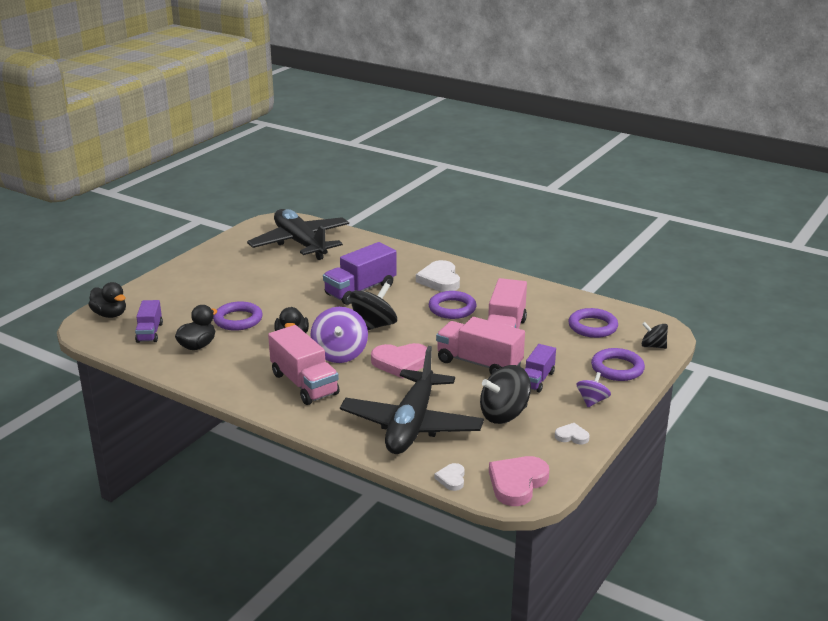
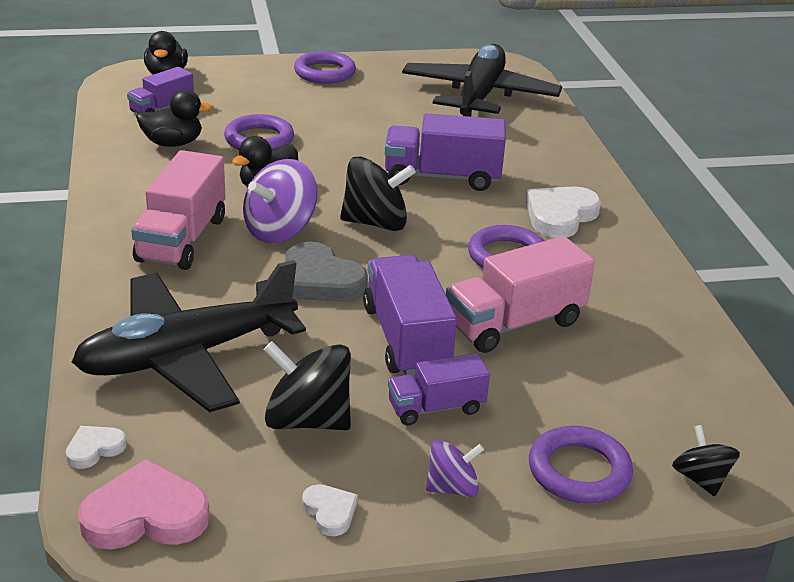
camera: 45 degrees right, 5 degrees up
pink heart [371,343,427,378] -> grey heart [285,241,368,302]
pink truck [436,317,525,375] -> purple truck [363,255,457,376]
purple ring [568,308,618,338] -> purple ring moved to [294,51,356,84]

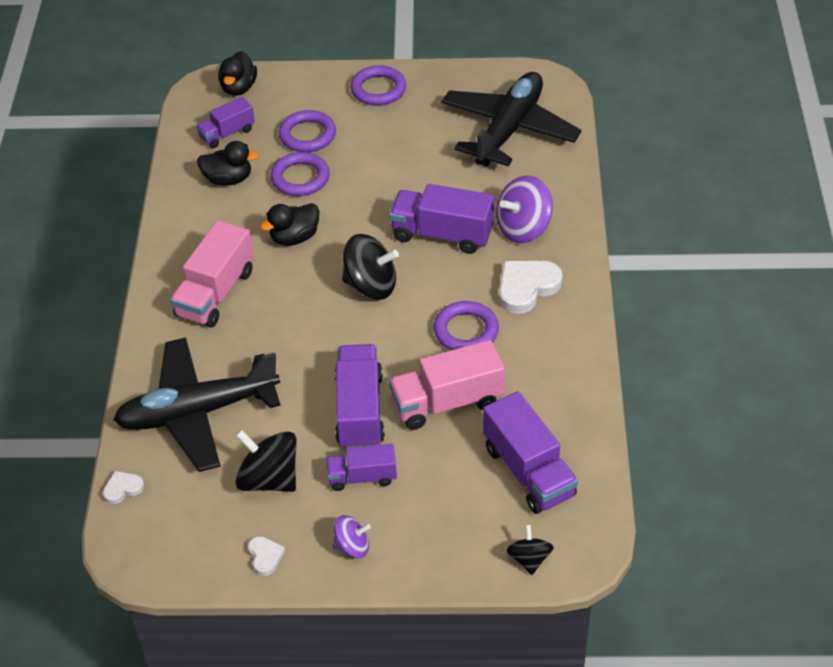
camera: 15 degrees right, 15 degrees up
pink heart [78,459,210,550] -> none
purple spinning top [243,159,318,243] -> purple spinning top moved to [496,175,553,243]
grey heart [285,241,368,302] -> none
purple ring [529,426,633,504] -> purple ring moved to [279,110,336,152]
none -> purple truck [483,391,578,514]

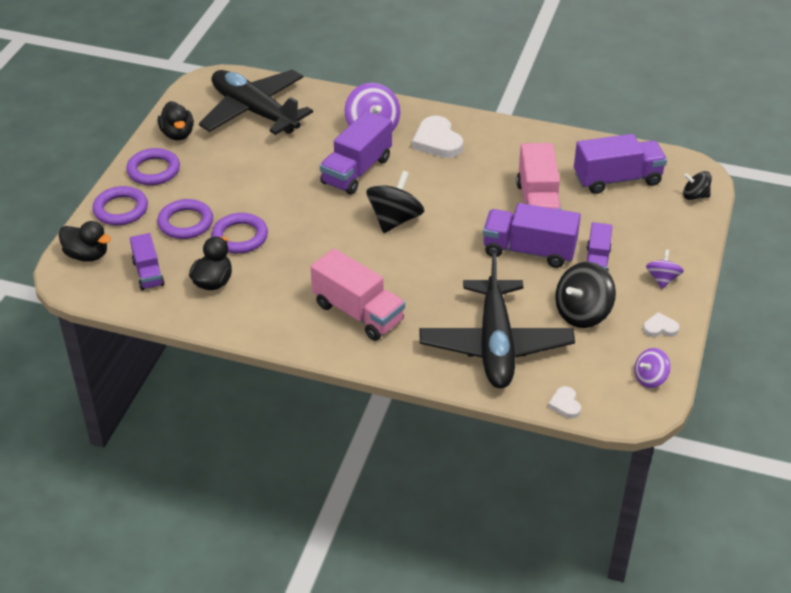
camera: 75 degrees left, 5 degrees down
black duck [260,203,319,246] -> black duck moved to [158,101,194,140]
purple ring [434,301,499,350] -> purple ring moved to [92,186,148,225]
none -> purple spinning top [634,348,671,388]

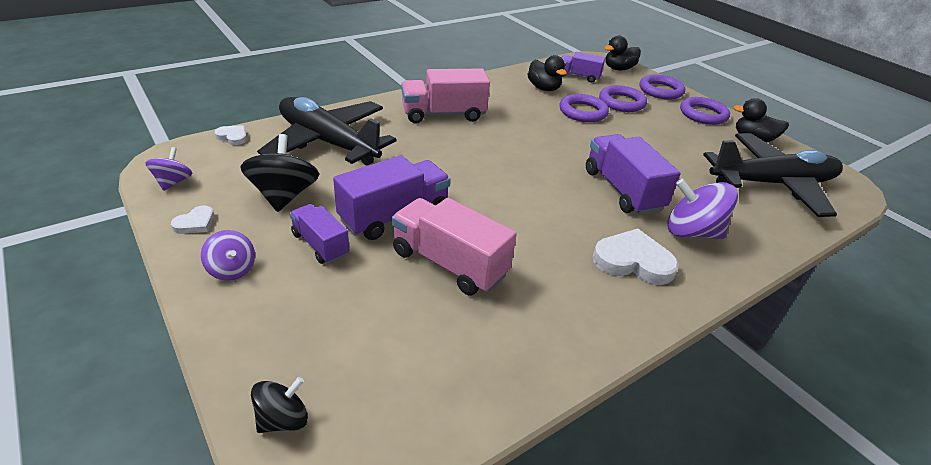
camera: 125 degrees right, 5 degrees down
black spinning top [366,171,424,233] -> none
purple truck [574,134,667,194] -> none

